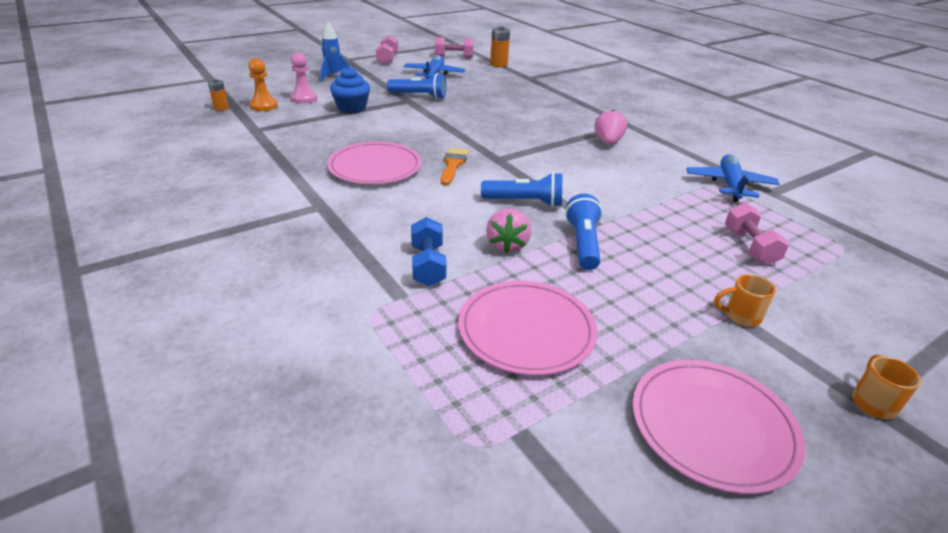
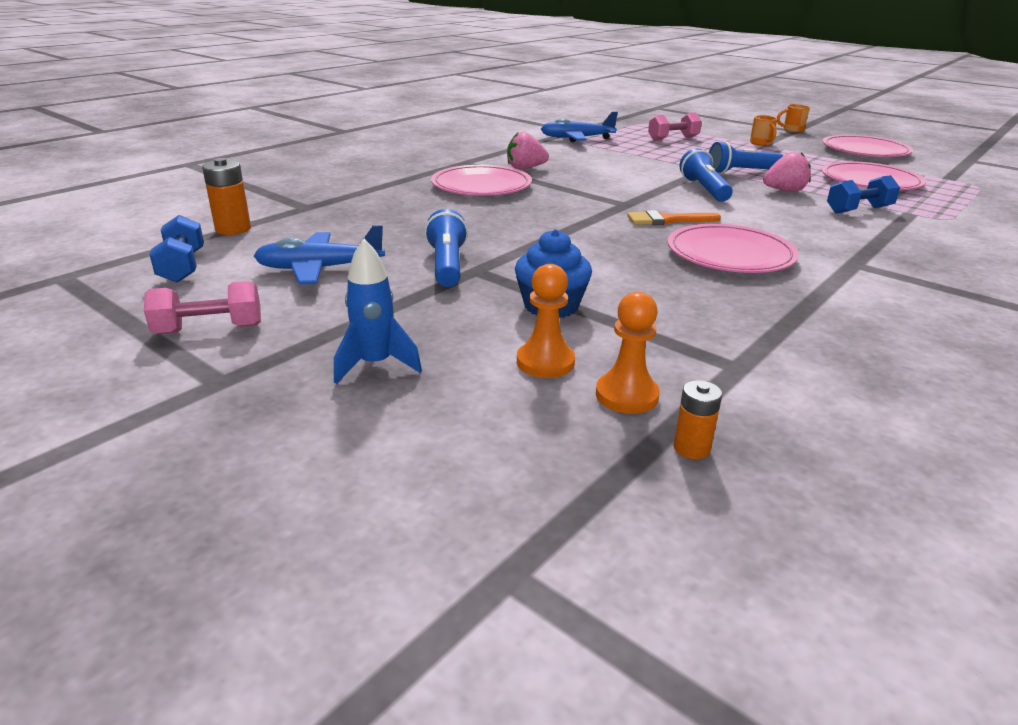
camera: 105 degrees left, 5 degrees down
pink pawn [291,52,317,104] -> orange pawn [517,264,575,378]
pink dumbbell [435,37,473,58] -> blue dumbbell [149,215,204,283]
none -> pink plate [431,165,532,196]

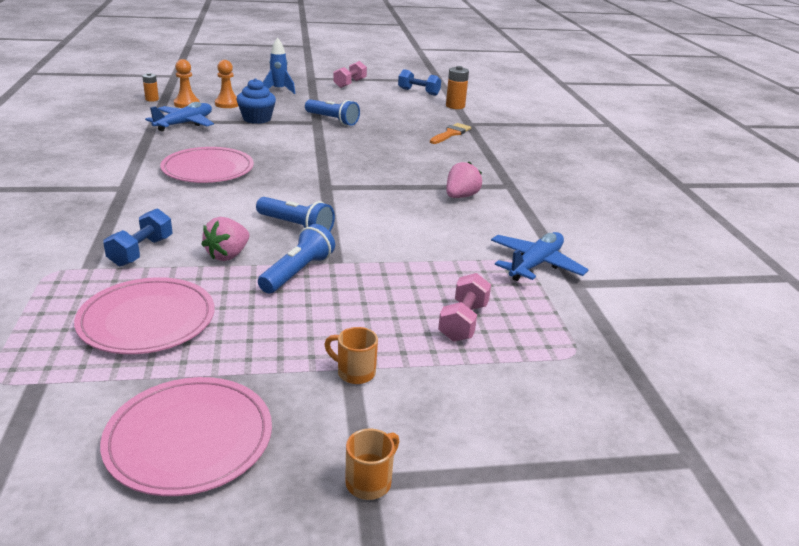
camera: 130 degrees right, 0 degrees up
blue plane [254,225,385,284] -> blue plane moved to [145,102,214,132]
pink plate [431,165,532,196] -> none
orange brush [627,210,721,225] -> orange brush moved to [430,123,471,144]

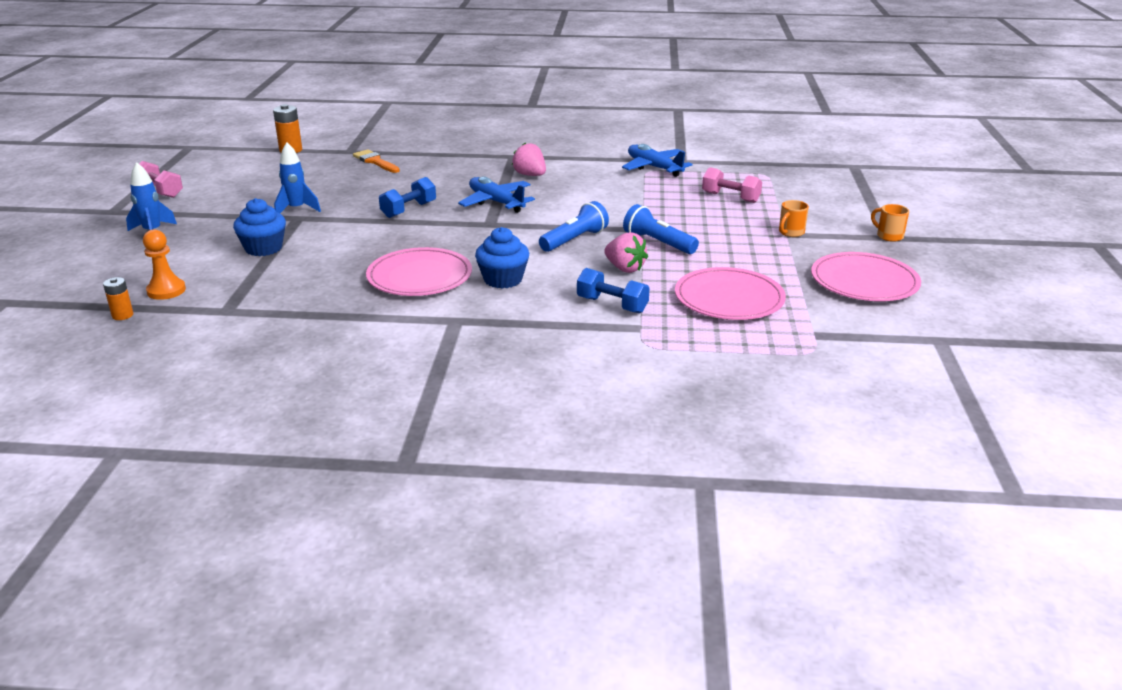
camera: 75 degrees left, 0 degrees up
blue plane [145,102,214,132] -> blue plane moved to [458,176,535,213]
orange pawn [215,60,238,108] -> none
blue flashlight [305,99,360,126] -> blue rocket [274,142,321,213]
blue dumbbell [398,69,441,96] -> blue dumbbell moved to [379,177,436,218]
none -> blue cupcake [475,227,529,289]

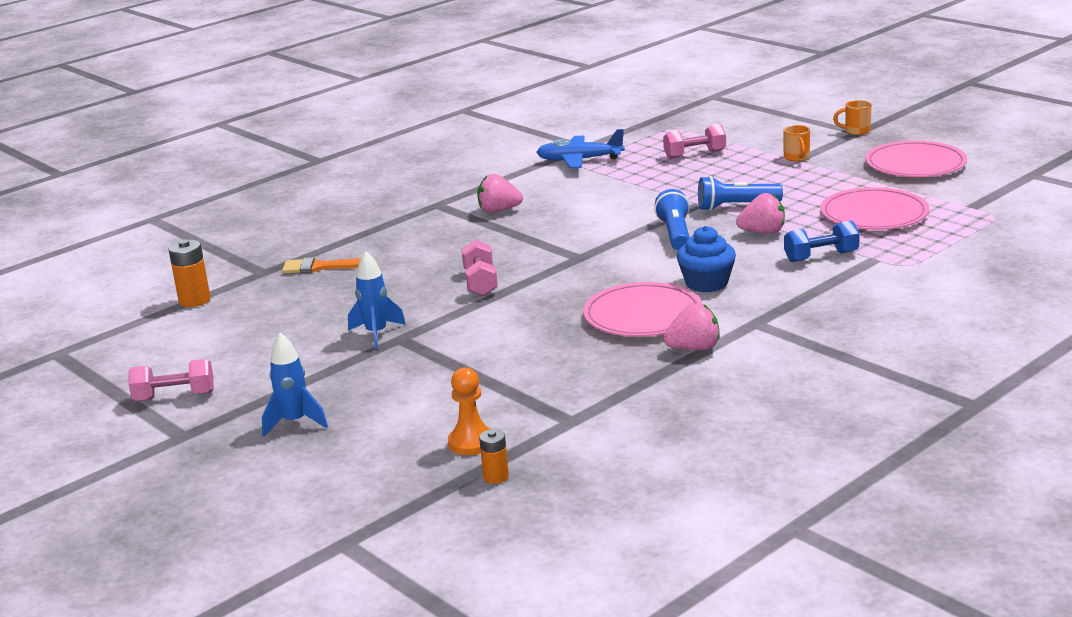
camera: 45 degrees left, 5 degrees down
blue cupcake [233,198,286,256] -> none
blue dumbbell [379,177,436,218] -> pink dumbbell [462,240,498,296]
blue plane [458,176,535,213] -> none
none -> pink strawberry [663,303,720,350]

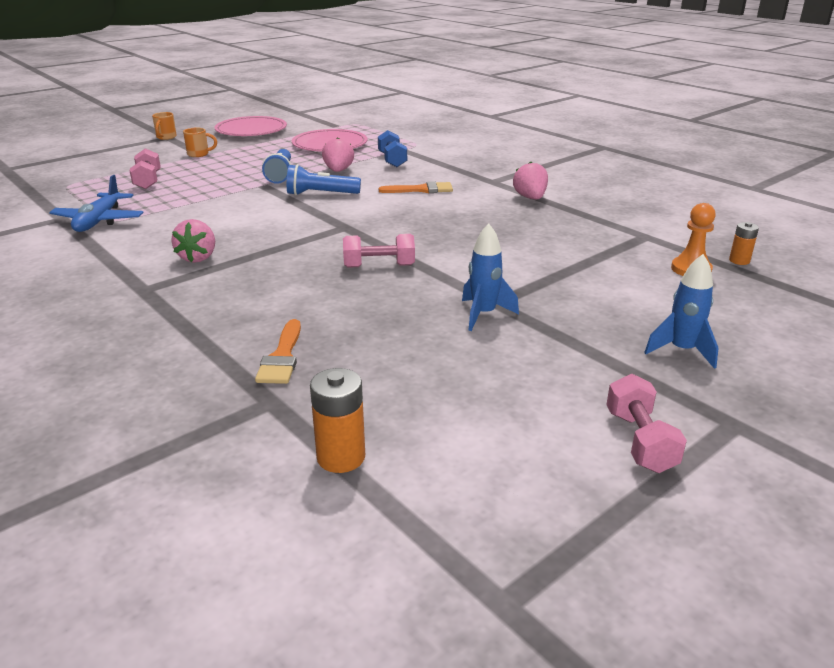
camera: 90 degrees left, 5 degrees up
pink plate [583,282,703,337] -> none
blue cupcake [677,226,736,292] -> orange brush [379,181,453,193]

